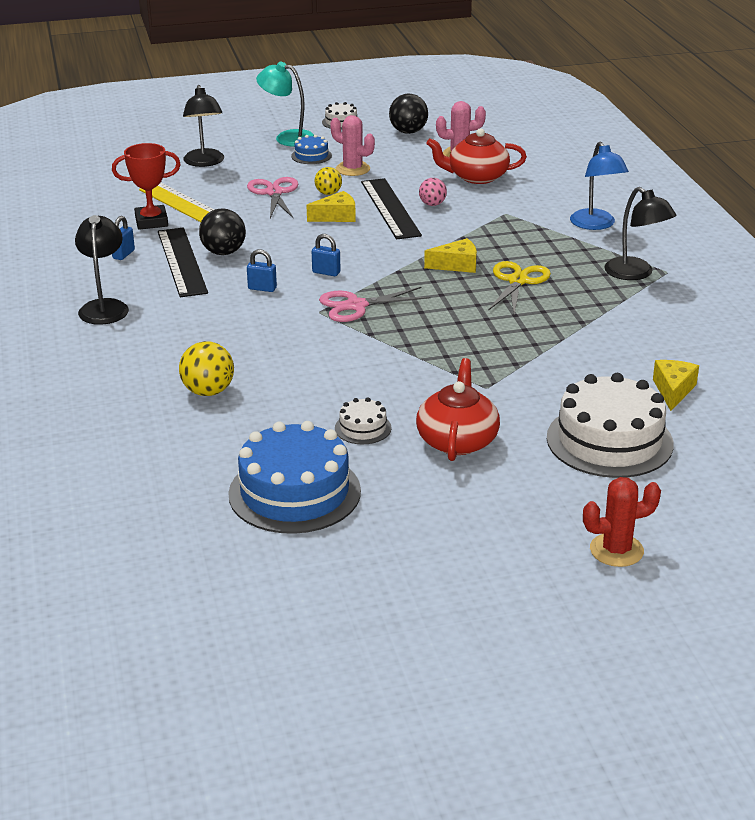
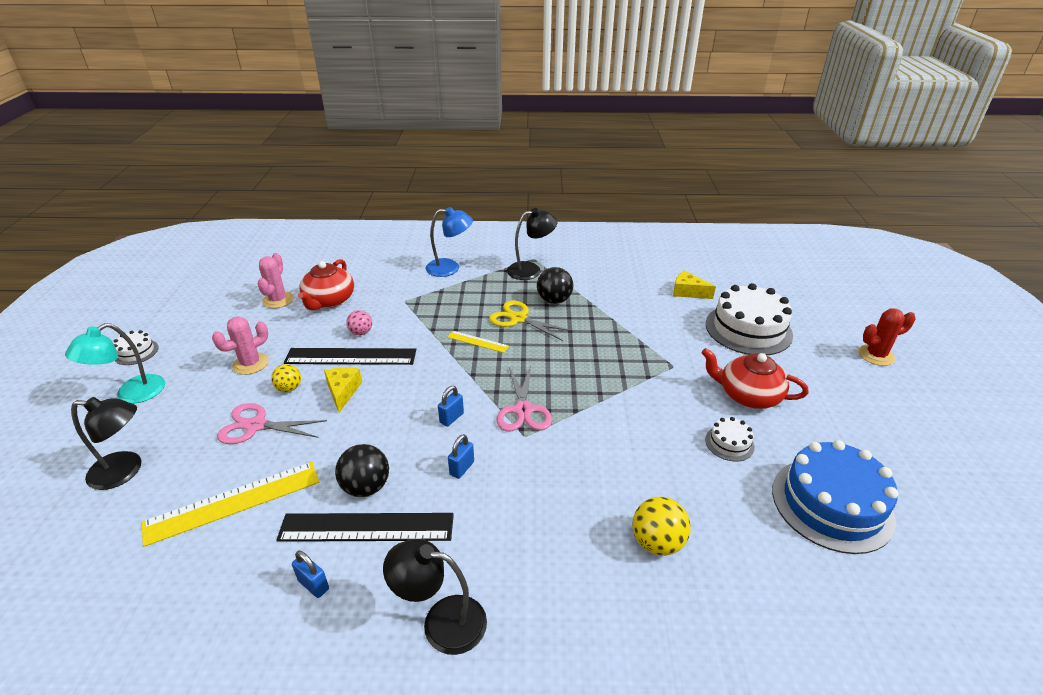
camera: 75 degrees left, 5 degrees up
red trophy [112,143,181,230] -> none
blue cake [291,135,332,164] -> none
black ball [389,94,428,134] -> black ball moved to [537,267,573,304]
yellow cheese [424,238,477,273] -> yellow ruler [448,331,509,353]
red cactus [583,477,661,567] -> red cactus turned 75 degrees clockwise [858,309,916,366]

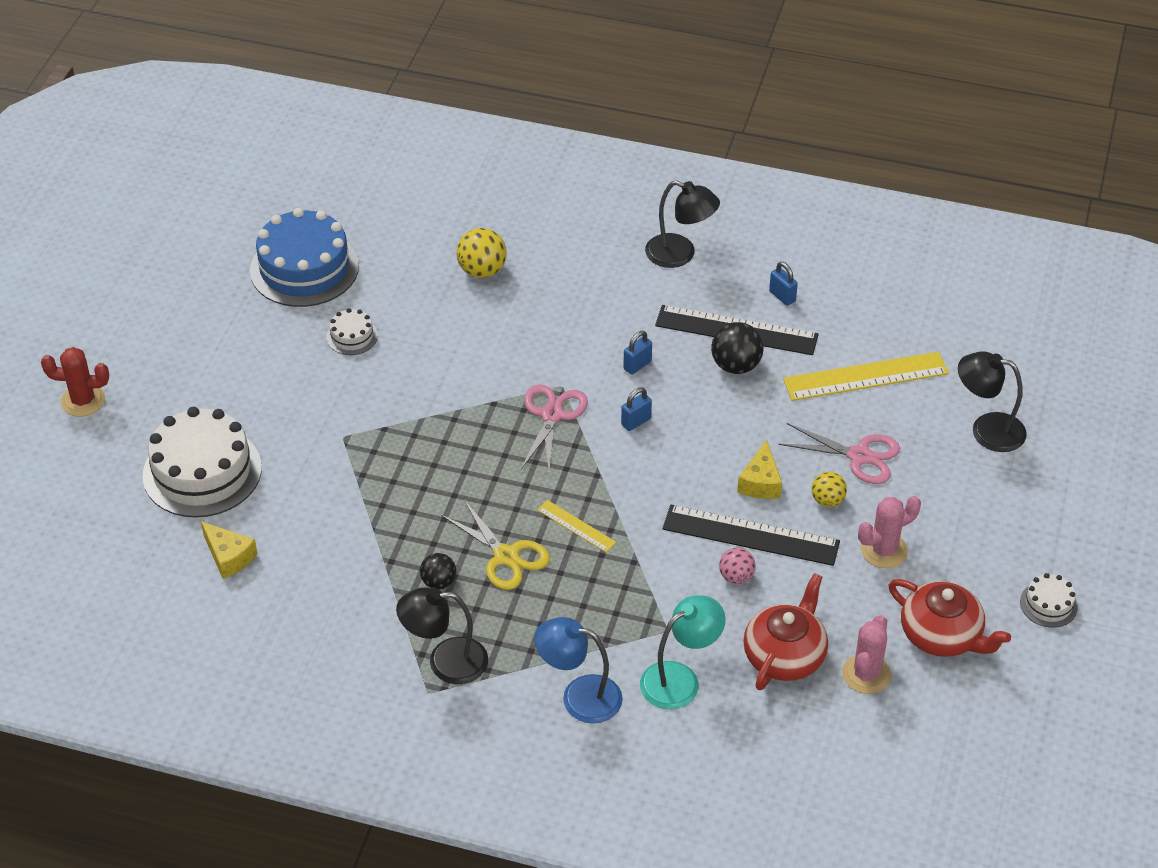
camera: 165 degrees left, 10 degrees up
turquoise lamp [65,323,165,404] -> turquoise lamp moved to [640,595,726,709]
black ball [537,267,573,304] -> black ball [420,553,456,590], size x0.64
red teapot [701,348,809,409] -> red teapot moved to [889,579,1011,657]

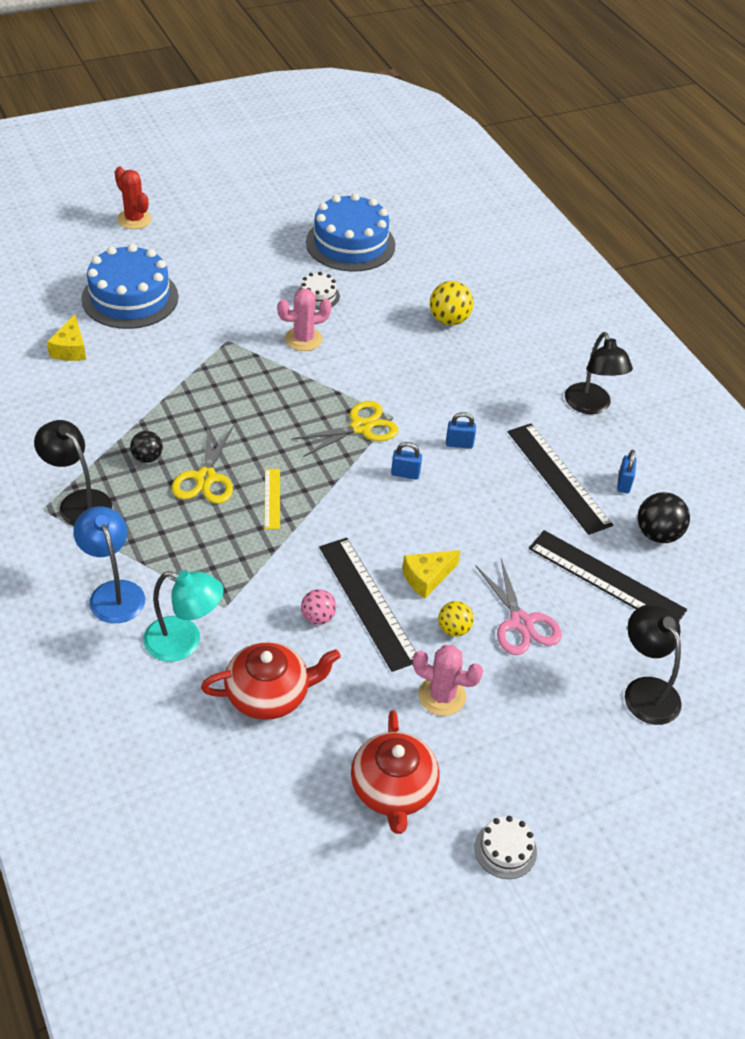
camera: 45 degrees right, 0 degrees up
white cake [143,407,262,518] -> blue cake [81,244,178,329]
pink scissors [521,384,588,471] -> yellow scissors [291,401,398,457]
black ball [711,322,764,374] -> black ball moved to [638,492,690,543]
yellow ruler [783,352,949,401] -> black ruler [529,530,687,621]
pink cactus [842,615,892,694] -> pink cactus moved to [277,288,331,351]

